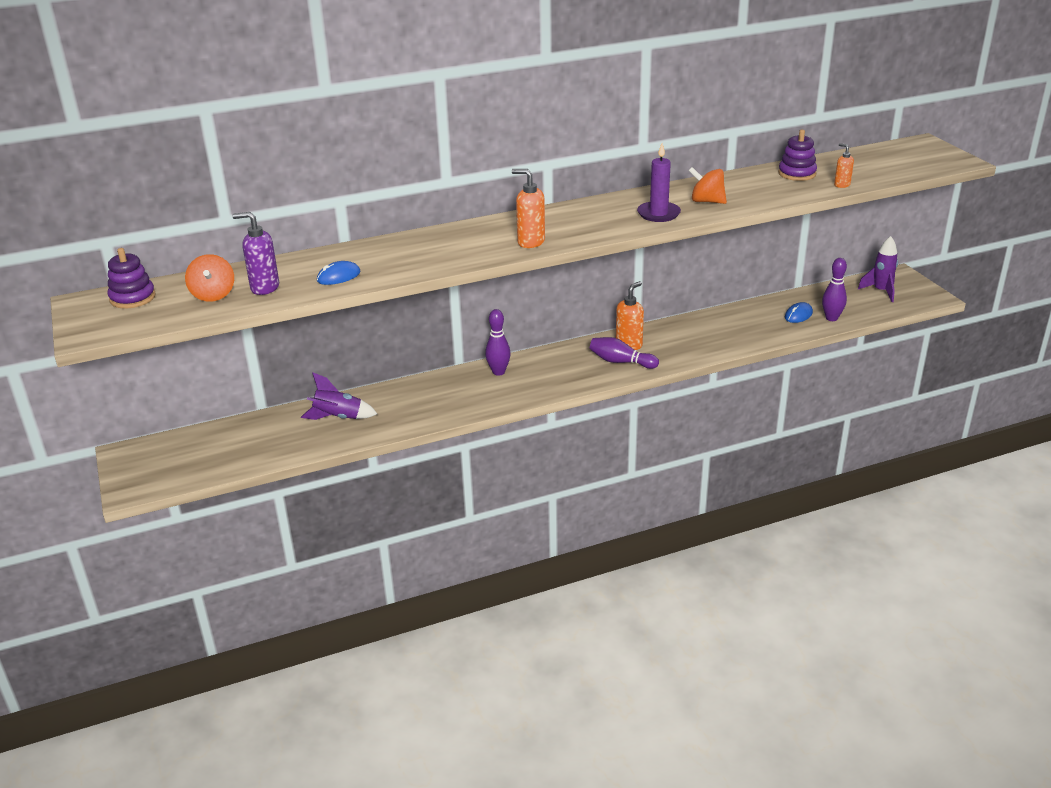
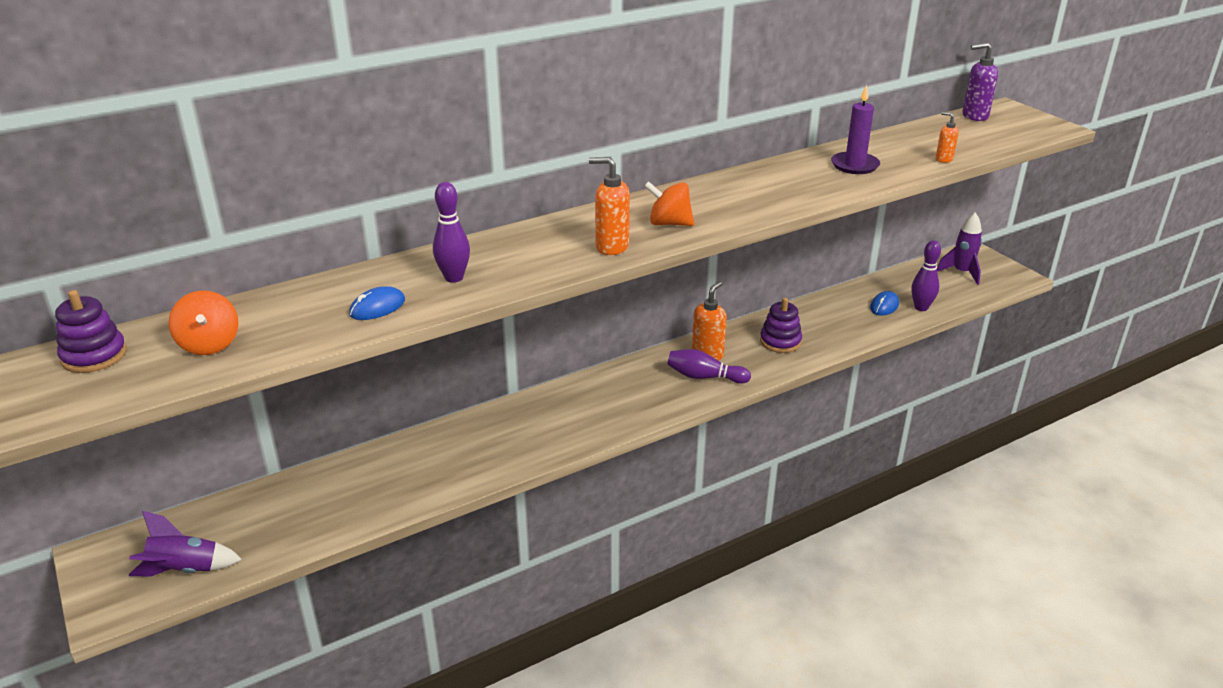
camera: 10 degrees left, 0 degrees up
purple soap dispenser [232,212,279,295] -> purple soap dispenser moved to [963,43,998,121]
purple rocket [301,373,377,420] -> purple rocket moved to [129,511,242,576]
purple bowling pin [485,309,511,376] -> purple bowling pin moved to [433,182,470,283]
purple candle [637,143,681,222] -> purple candle moved to [831,84,880,174]
orange spinning top [689,167,727,204] -> orange spinning top moved to [644,181,694,226]
purple stacking toy [778,130,817,181] -> purple stacking toy moved to [760,298,802,353]

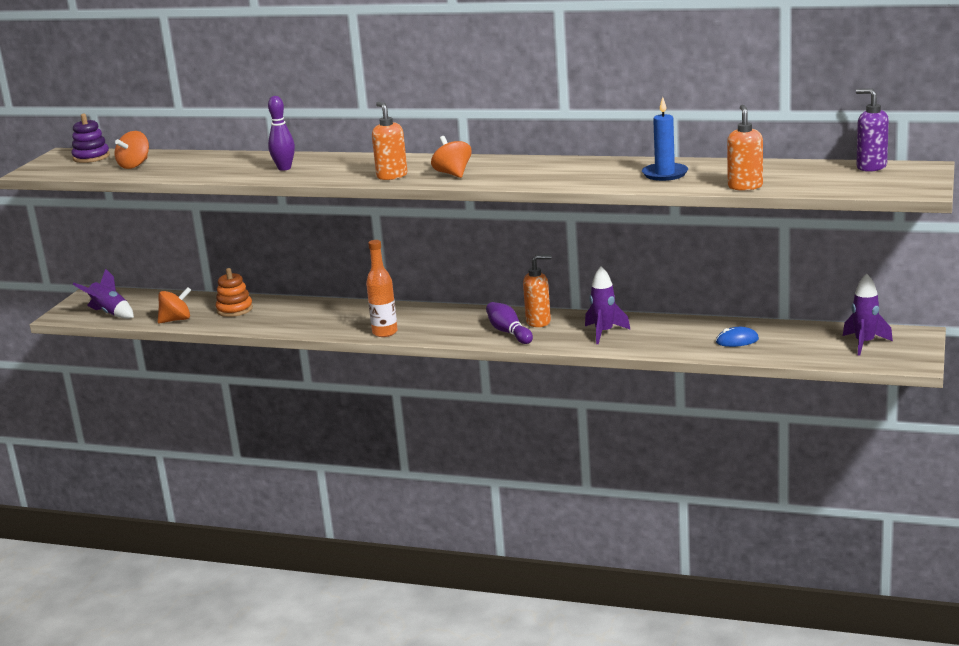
camera: 50 degrees right, 10 degrees down
blue mouse [349,286,405,320] -> none
purple stacking toy [760,298,802,353] -> purple rocket [585,266,631,344]
purple candle [831,84,880,174] -> blue candle [642,97,688,181]
purple bowling pin [911,241,941,311] -> none
orange soap dispenser [935,112,959,163] -> orange soap dispenser [727,105,763,191], size x1.68
none -> orange spinning top [158,287,191,324]
none -> orange stacking toy [216,268,253,317]
none -> orange bottle [366,240,398,337]

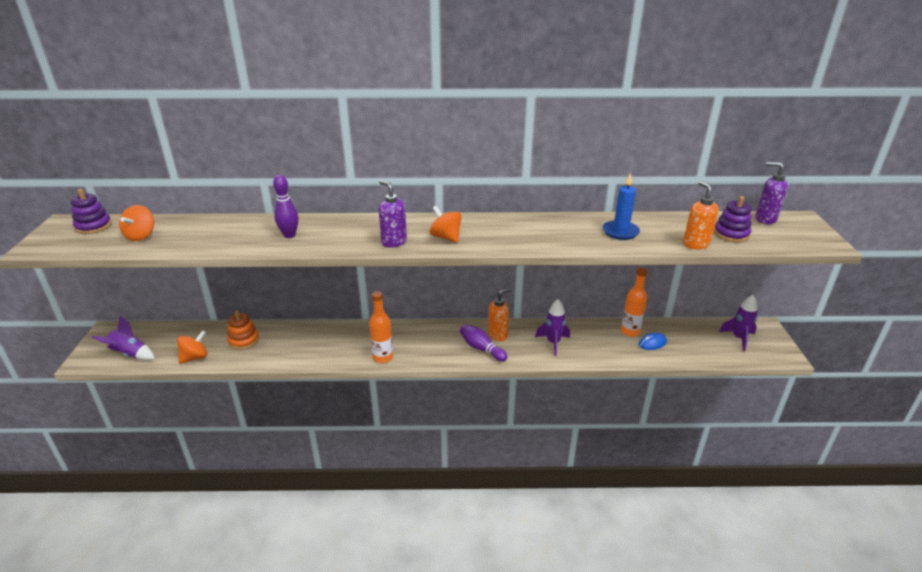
camera: 20 degrees left, 10 degrees up
orange soap dispenser [372,102,407,180] -> purple soap dispenser [379,180,407,248]
none -> orange bottle [621,267,647,337]
none -> purple stacking toy [714,196,752,242]

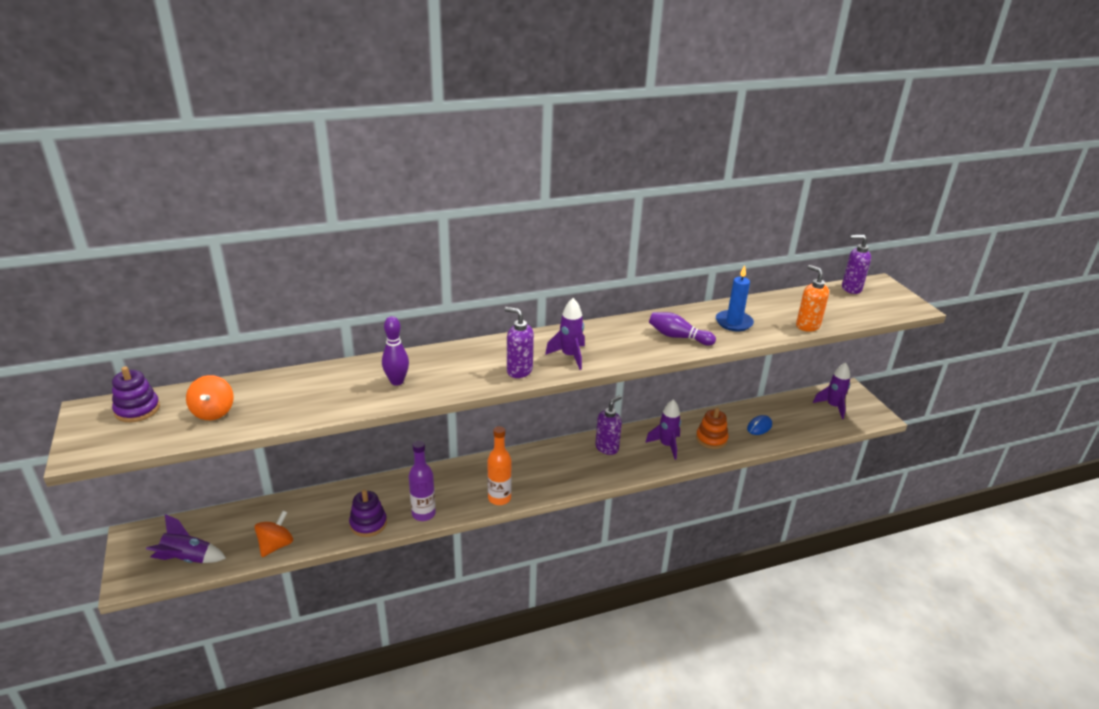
camera: 20 degrees left, 0 degrees up
orange stacking toy [227,311,259,350] -> orange stacking toy moved to [696,408,729,449]
orange spinning top [430,206,462,243] -> purple rocket [545,298,585,370]
purple bowling pin [460,324,508,362] -> purple bowling pin moved to [649,312,716,346]
orange soap dispenser [488,288,512,341] -> purple soap dispenser [595,395,622,455]
orange bottle [621,267,647,337] -> none
purple stacking toy [714,196,752,242] -> purple stacking toy moved to [349,490,387,537]
none -> purple bottle [409,441,436,521]

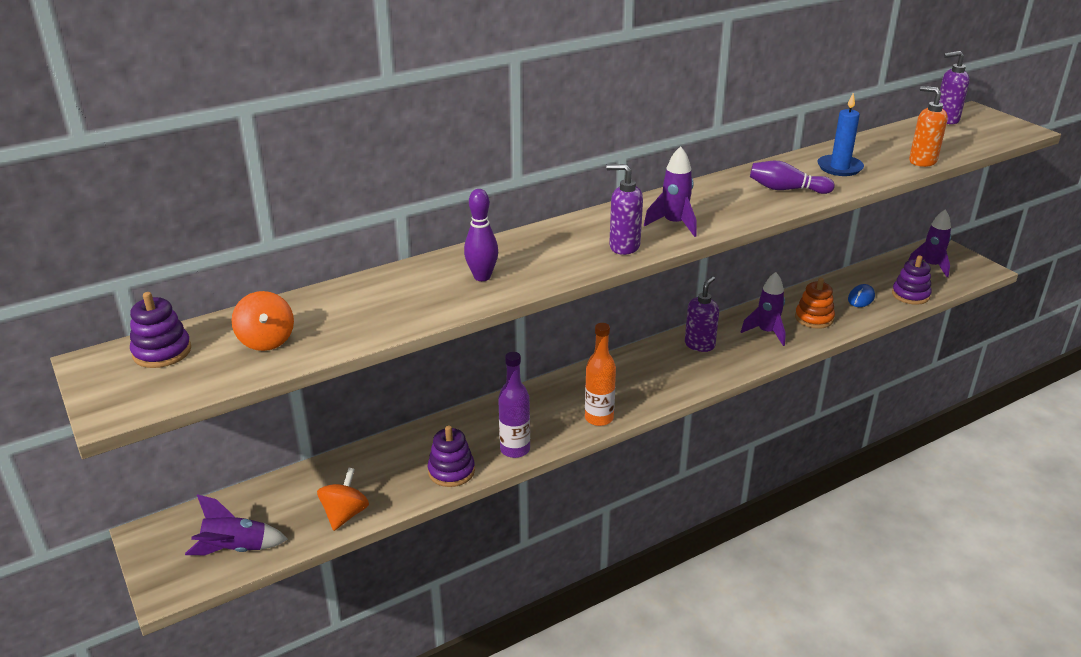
camera: 10 degrees left, 0 degrees up
none -> purple stacking toy [892,255,932,305]

